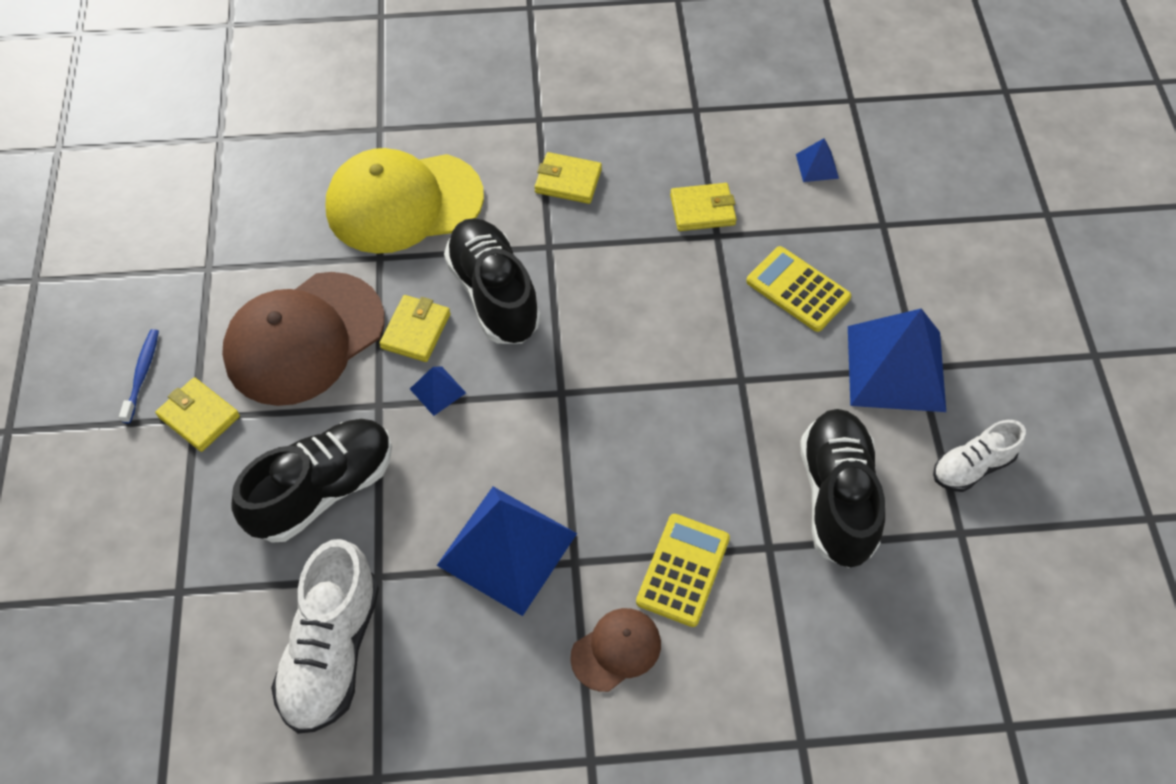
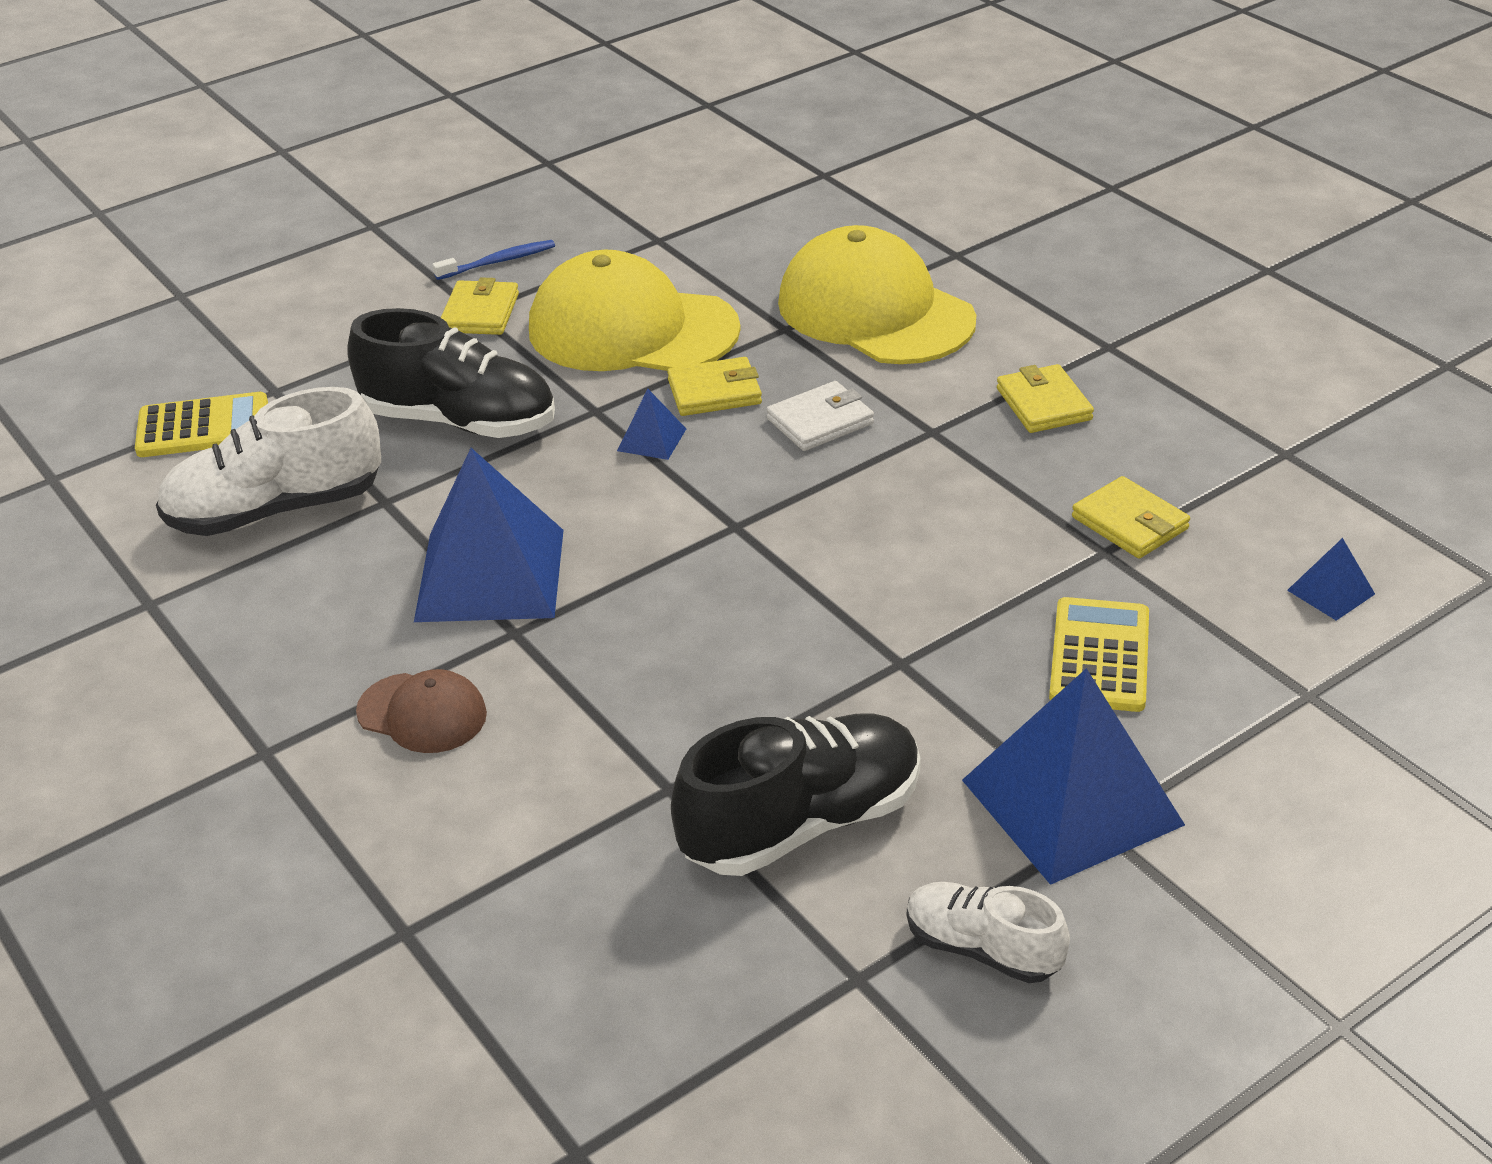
camera: 60 degrees right, 20 degrees down
brown cap [222,272,385,406] -> yellow cap [529,250,741,371]
black shoe [444,218,541,344] -> white wallet [766,381,874,451]
yellow calculator [636,514,730,627] -> yellow calculator moved to [135,392,268,457]

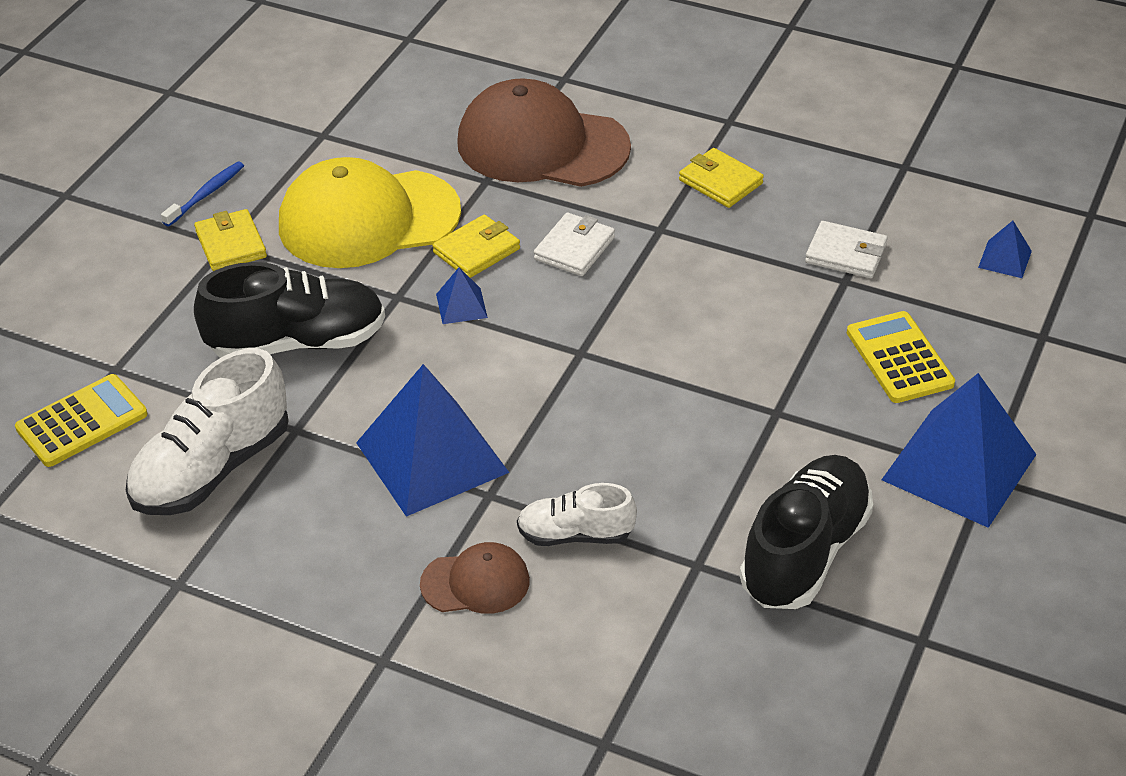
camera: 30 degrees left, 5 degrees up
yellow cap [778,225,976,364] -> brown cap [457,78,631,187]
white shoe [907,882,1070,983] -> white shoe moved to [517,483,637,546]
yellow wallet [1072,476,1190,558] -> white wallet [805,221,888,278]

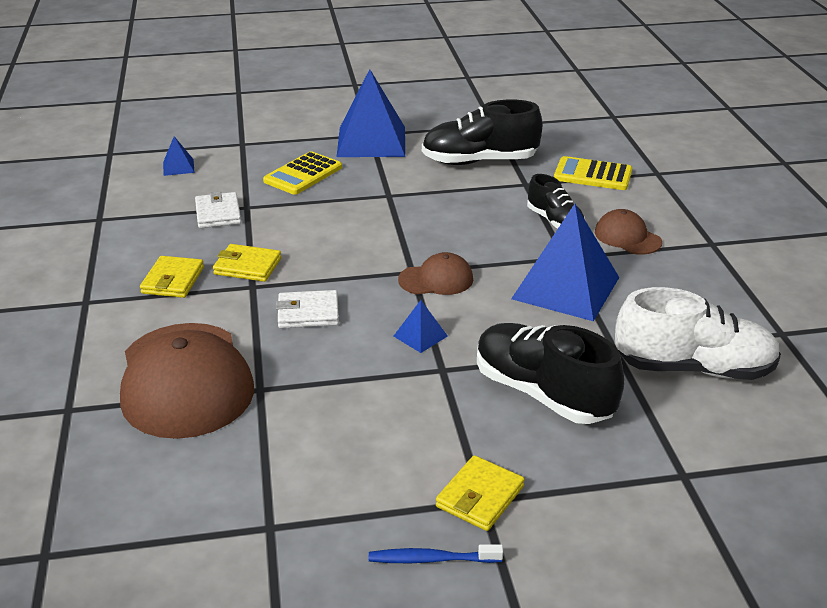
camera: 125 degrees left, 10 degrees down
yellow calculator [15,374,148,467] -> yellow calculator moved to [554,156,632,190]
yellow cap [279,157,461,268] -> none
yellow wallet [432,215,520,278] -> yellow wallet moved to [213,244,281,282]
white shoe [517,483,637,546] -> black shoe [527,174,585,229]
none -> brown cap [398,252,473,295]

